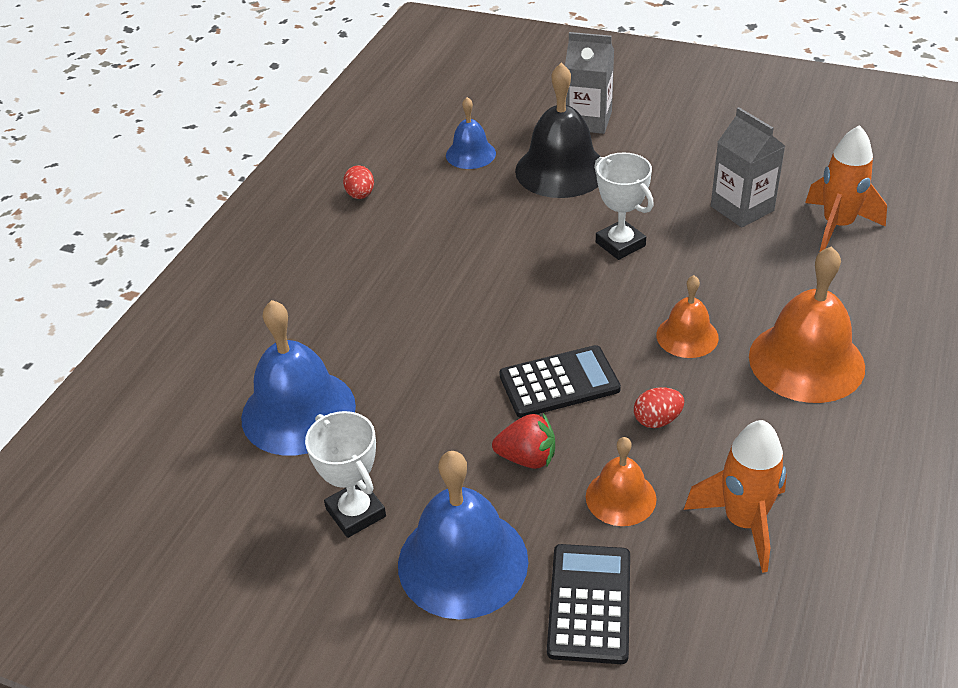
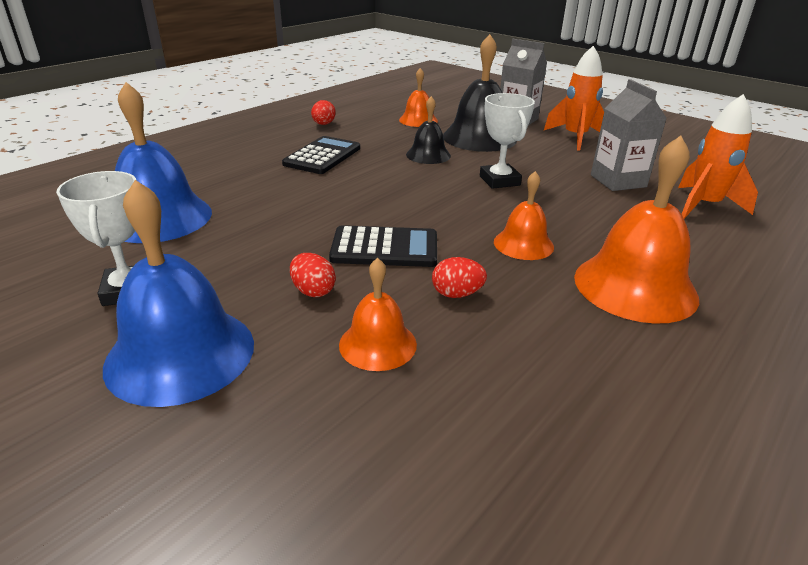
camera: 15 degrees right, 10 degrees down
blue bell [446,97,496,169] -> orange bell [399,68,438,127]
red strawberry [492,413,555,469] -> red egg [290,253,336,297]
black calculator [547,544,630,664] -> black calculator moved to [282,136,360,174]
orange rocket [684,420,787,573] -> orange rocket moved to [544,46,604,151]
none -> black bell [406,96,451,164]

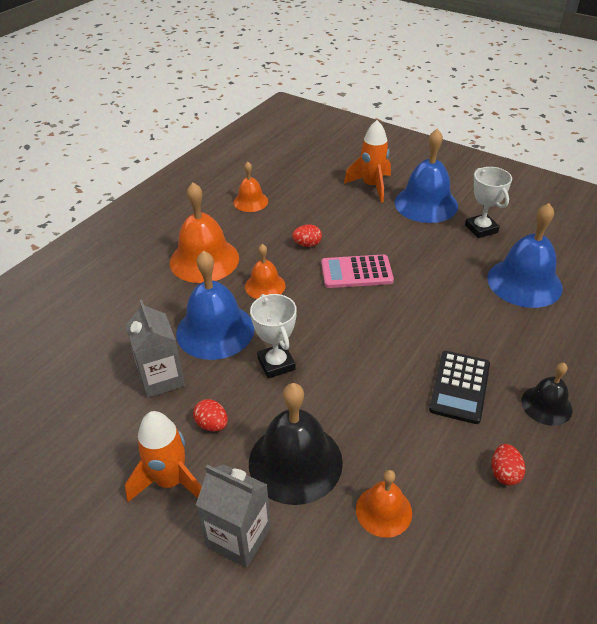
camera: 175 degrees right, 10 degrees up
red egg [290,253,336,297] -> red egg moved to [193,399,228,432]
black calculator [329,225,437,267] -> pink calculator [321,254,394,288]
orange bell [339,258,417,371] -> orange bell moved to [233,162,268,212]
black bell [406,96,451,164] -> black bell moved to [521,363,572,426]
orange rocket [678,94,758,219] -> orange rocket moved to [344,120,391,202]
none -> blue bell [176,251,254,360]

